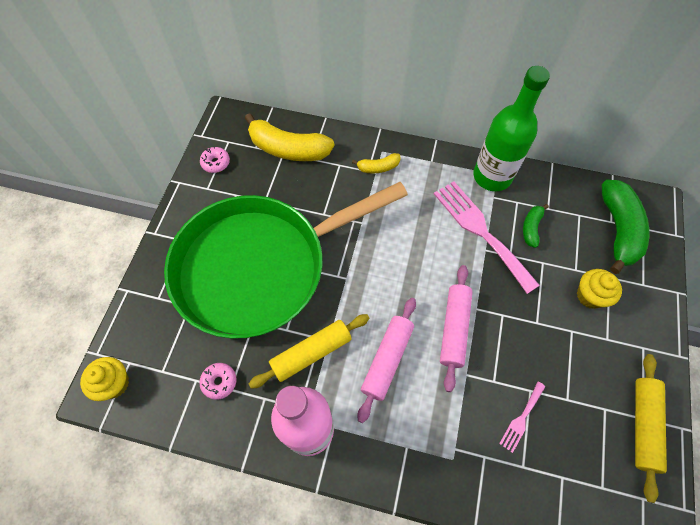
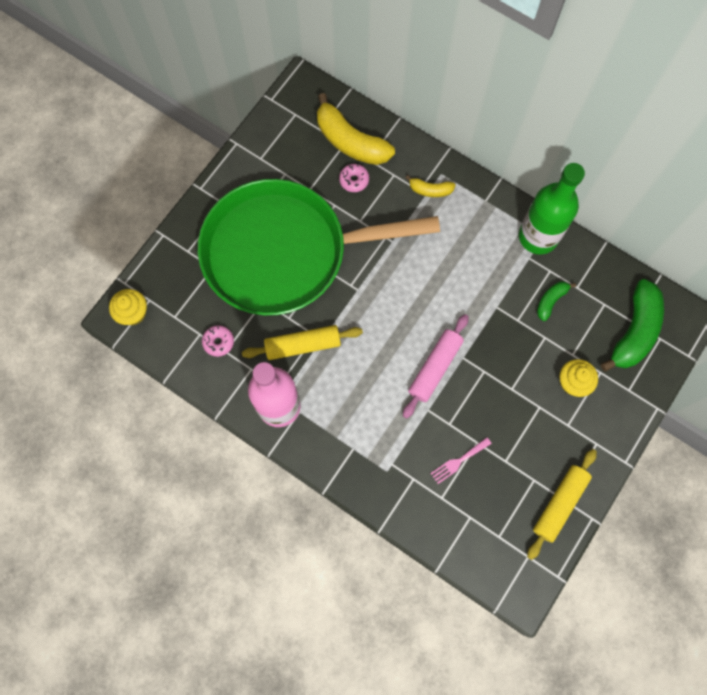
camera: 20 degrees right, 10 degrees up
pink donut [200,147,230,173] -> pink donut moved to [339,164,369,192]
pink rolling pin [358,298,416,423] -> none
pink fork [434,181,540,294] -> none

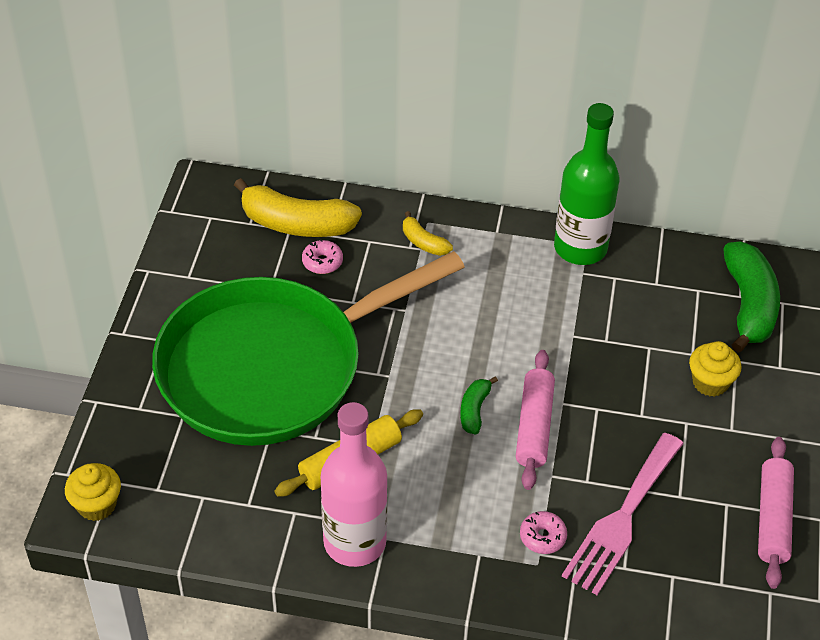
camera: 25 degrees left, 25 degrees down
pink donut [202,325,234,357] -> pink donut moved to [520,511,567,554]
yellow banana [406,175,455,197] -> yellow banana turned 60 degrees clockwise [403,211,453,256]
pink fork [430,437,492,484] -> pink fork [562,433,684,595], size x2.13
yellow rolling pin [527,449,597,560] -> pink rolling pin [758,437,794,589]
green banana [537,281,576,321] -> green banana moved to [460,376,498,435]

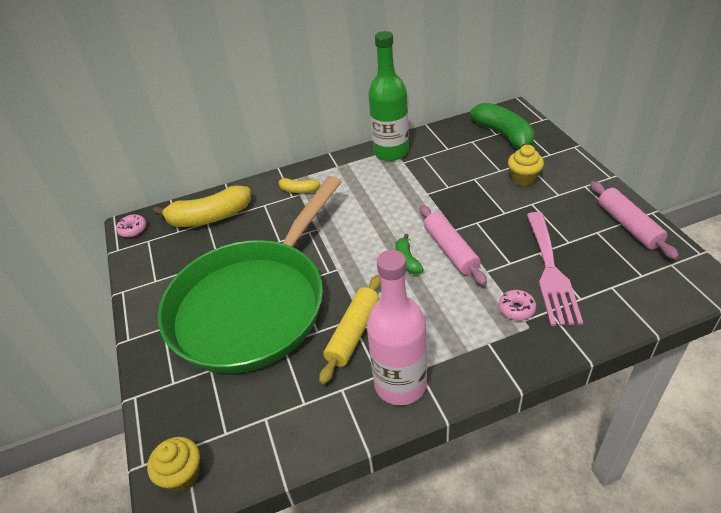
camera: 25 degrees left, 5 degrees down
pink donut [302,239,343,274] -> pink donut moved to [116,214,147,237]

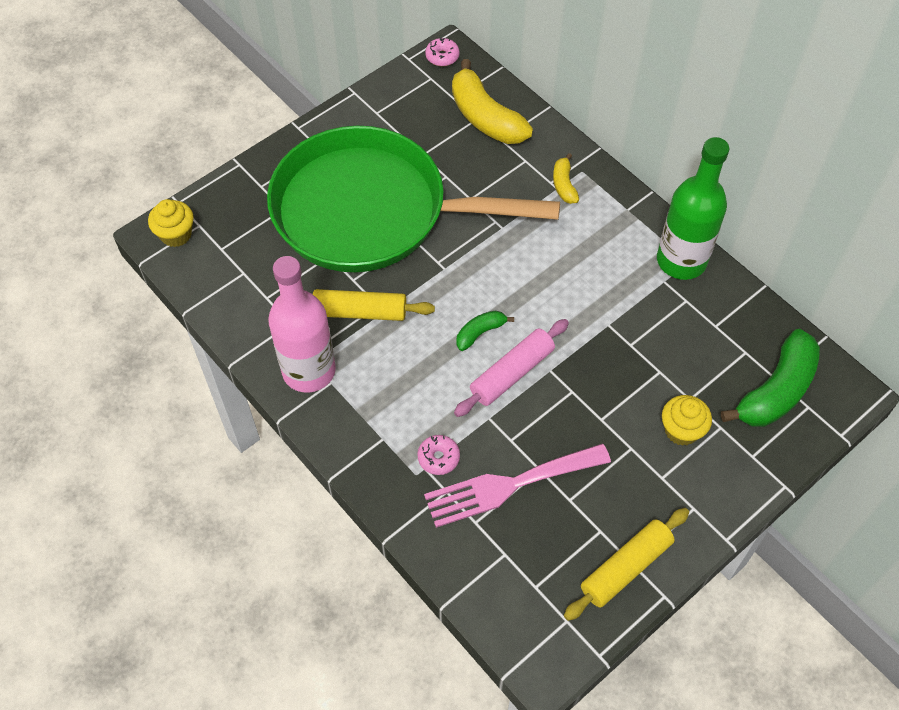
camera: 65 degrees right, 15 degrees up
pink rolling pin [590,181,679,260] -> yellow rolling pin [564,508,689,621]

